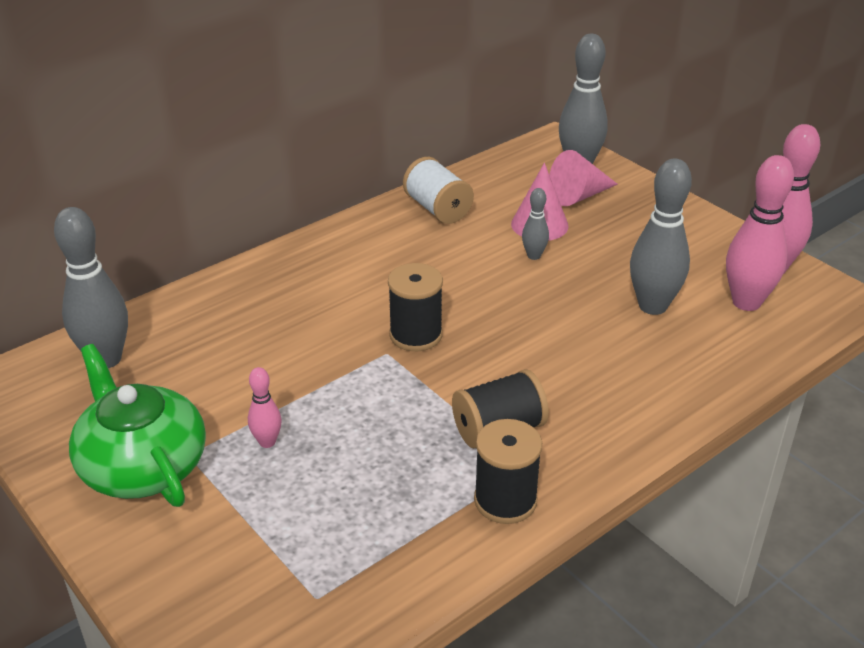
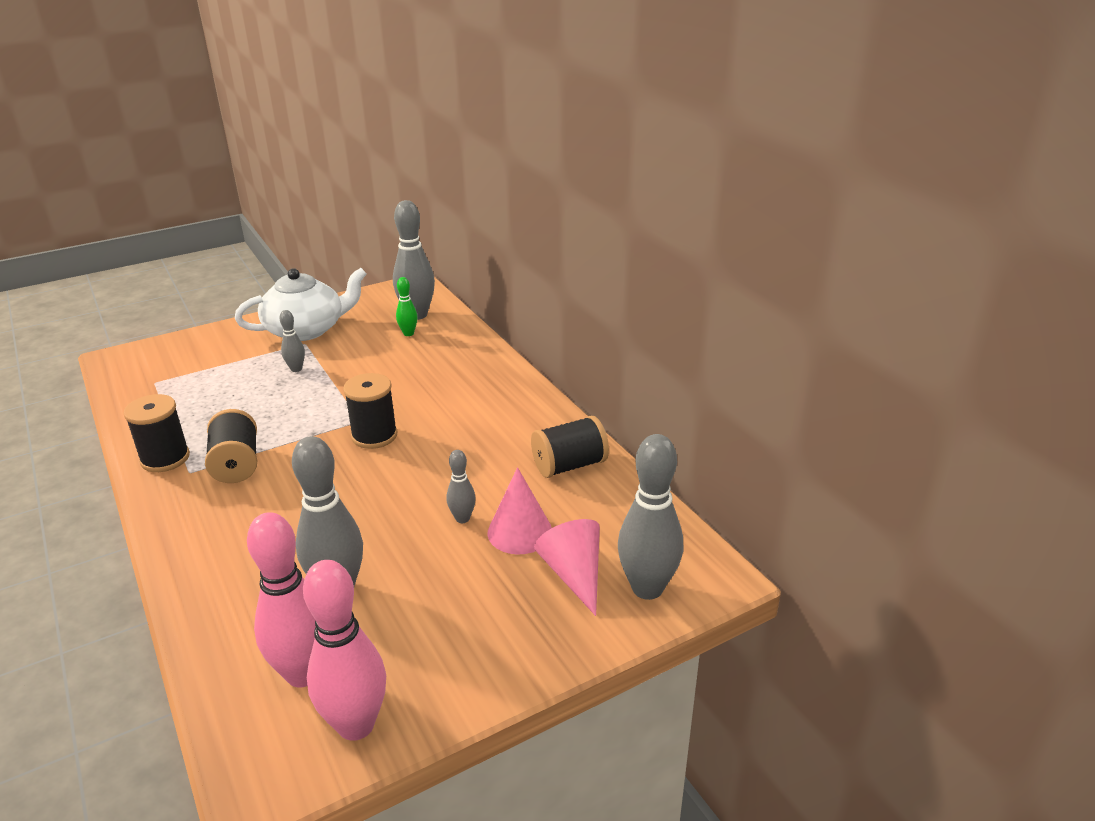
camera: 100 degrees right, 5 degrees down
green teapot [69,344,206,507] -> white teapot [235,268,367,341]
pink bowling pin [248,367,282,448] -> grey bowling pin [279,310,305,372]
white spool [403,157,474,224] -> black spool [531,416,609,478]
none -> green bowling pin [396,277,418,336]

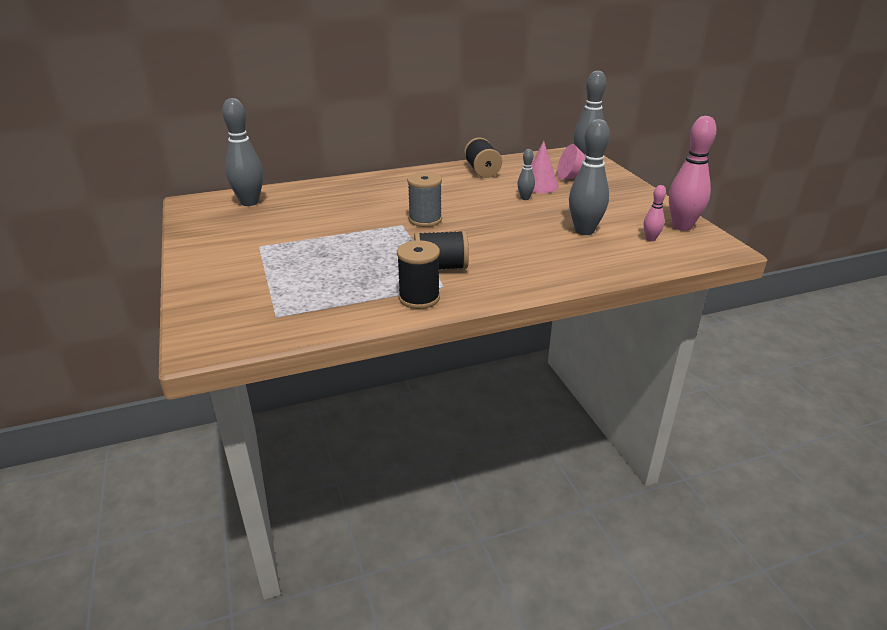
camera: 80 degrees left, 0 degrees up
white teapot [235,268,367,341] -> none
pink bowling pin [247,512,316,687] -> pink bowling pin [644,185,666,242], size x0.50
grey bowling pin [279,310,305,372] -> none
black spool [343,373,397,449] -> grey spool [407,172,442,227]
green bowling pin [396,277,418,336] -> none

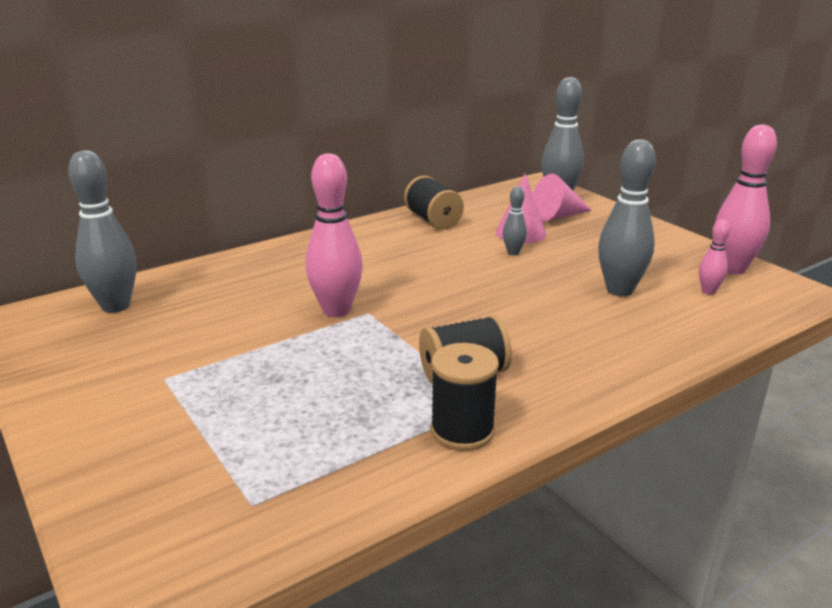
camera: 15 degrees left, 5 degrees down
grey spool [407,172,442,227] -> none
none -> pink bowling pin [306,153,363,317]

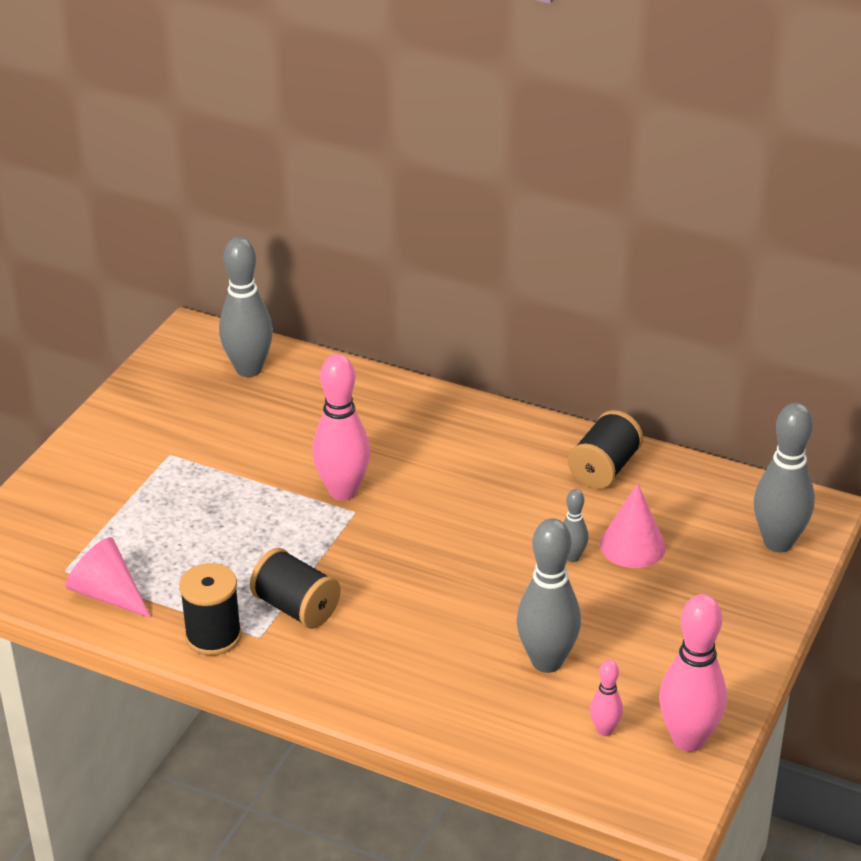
camera: 60 degrees right, 10 degrees up
pink cone [533,174,592,222] -> pink cone moved to [65,537,151,618]

